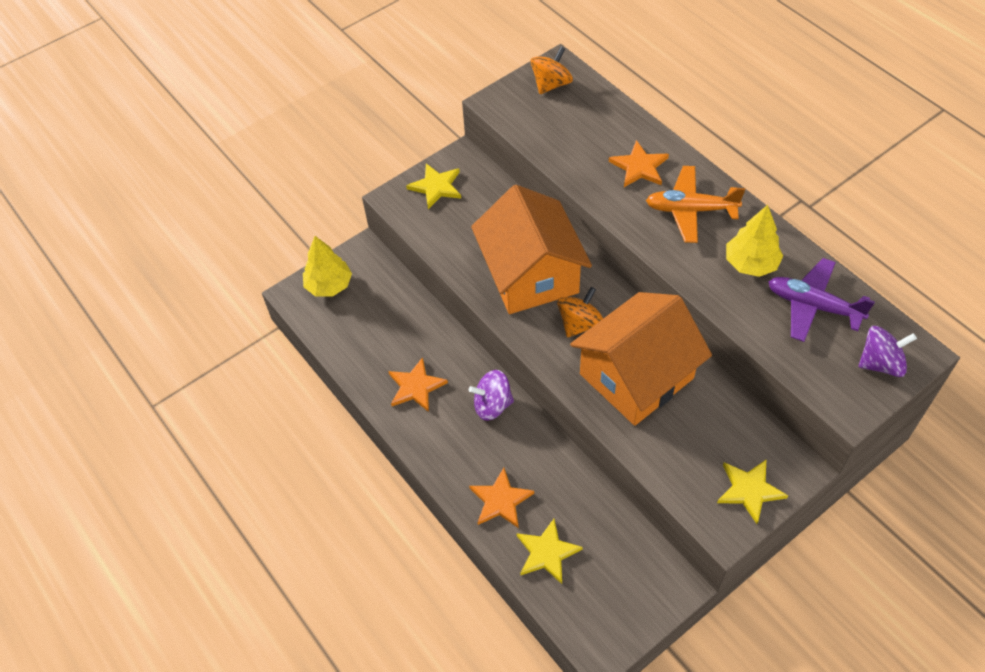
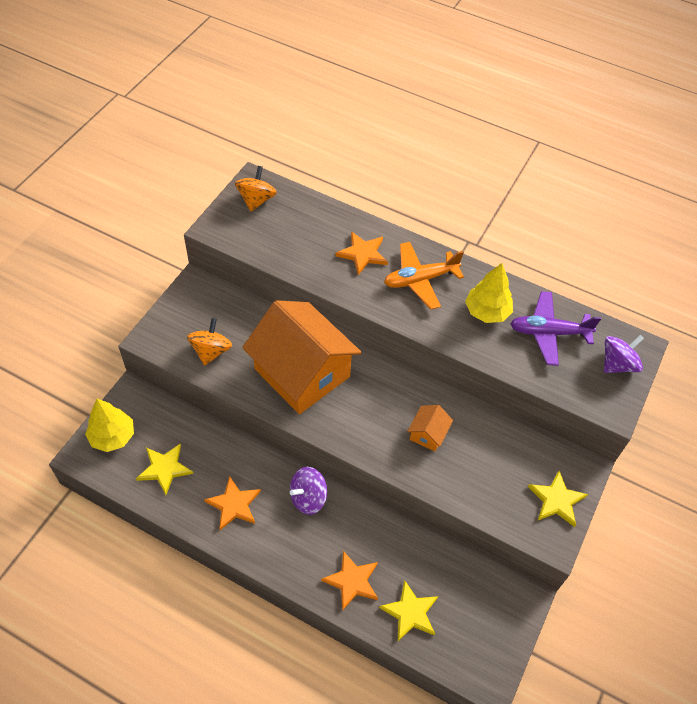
camera: 30 degrees left, 0 degrees up
yellow star [406,163,461,209] -> yellow star moved to [136,444,193,495]
orange spinning top [557,287,603,337] -> orange spinning top moved to [187,318,232,366]
orange house [570,292,712,426] -> orange house [407,405,453,451], size x0.40

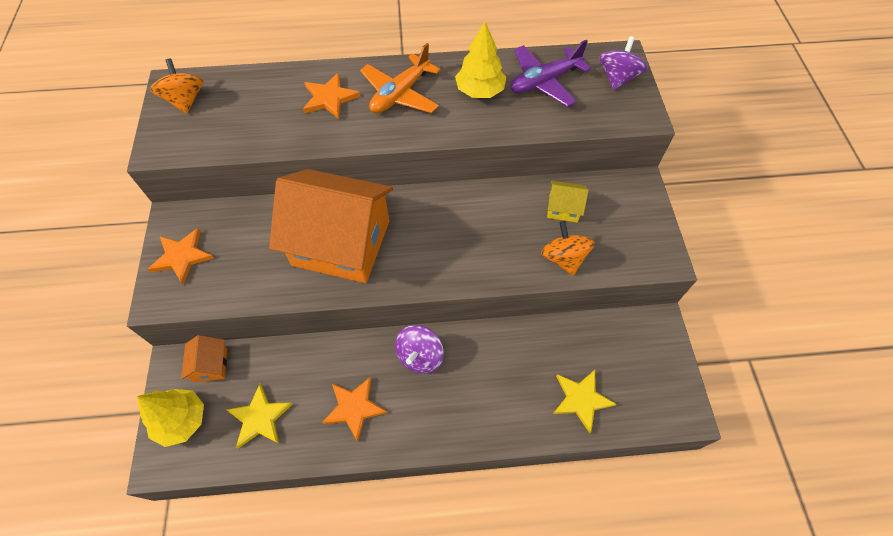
camera: 30 degrees left, 5 degrees up
orange spinning top [187,318,232,366] -> orange spinning top moved to [541,221,595,275]
orange star [321,551,378,611] -> orange star moved to [148,228,214,285]
orange house [407,405,453,451] -> orange house moved to [181,335,227,382]
yellow star [528,471,588,527] -> none
none -> yellow house [547,181,589,223]

